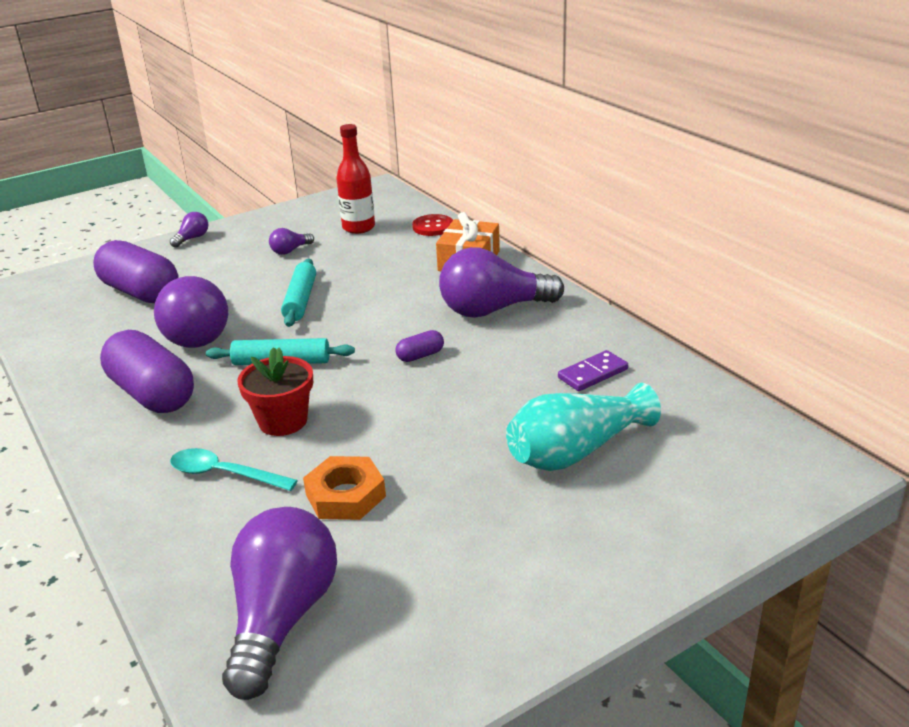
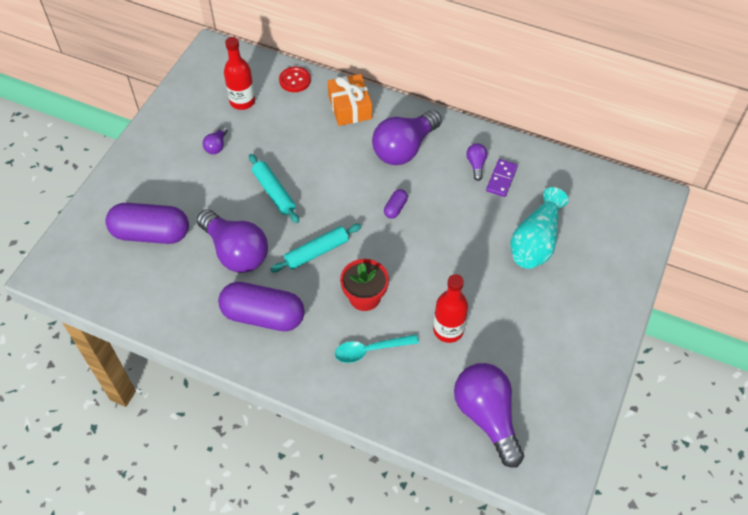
camera: 35 degrees left, 25 degrees up
purple light bulb [170,212,208,248] -> purple light bulb moved to [467,143,488,181]
orange nut [303,456,386,520] -> red bottle [433,274,468,343]

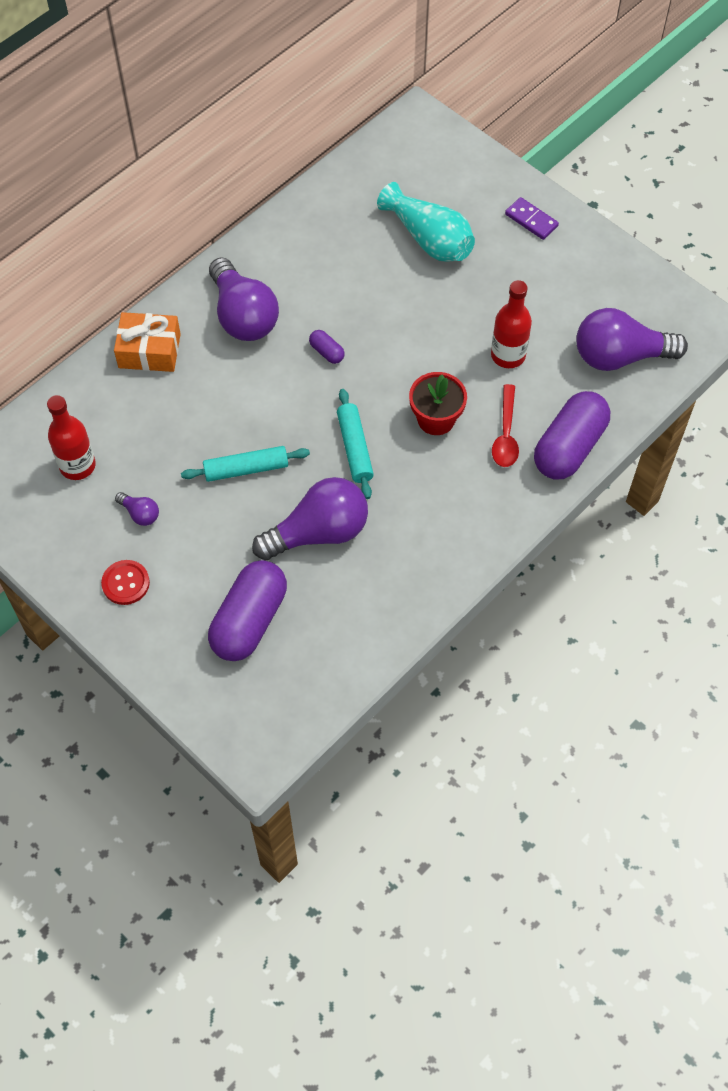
camera: 70 degrees left, 5 degrees up
purple capsule [218,282,305,331] -> purple capsule moved to [534,391,610,479]
red button [279,66,311,92] -> red button moved to [101,560,150,605]
turquoise spoon [335,334,419,363] -> red spoon [492,384,519,467]
purple light bulb [467,143,488,181] -> none
purple domino [486,159,518,197] -> purple domino moved to [505,197,559,240]

